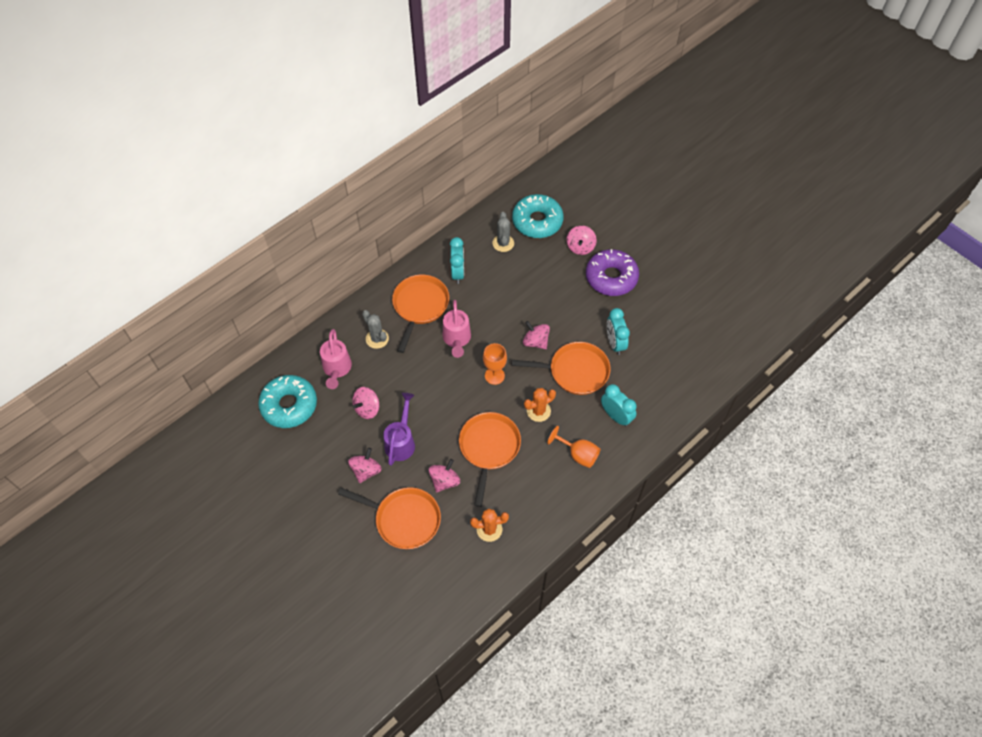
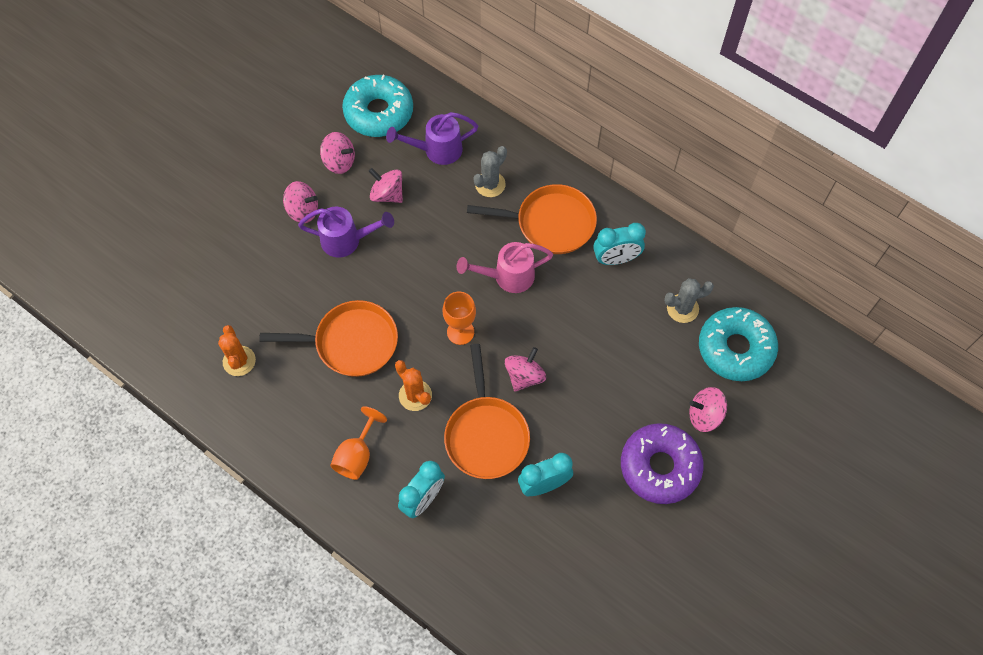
camera: 80 degrees right, 5 degrees up
pink watering can [320,329,352,389] -> purple watering can [386,112,478,165]
orange pan [338,487,441,549] -> none
pink spinning top [429,459,460,492] -> pink spinning top moved to [320,132,355,174]

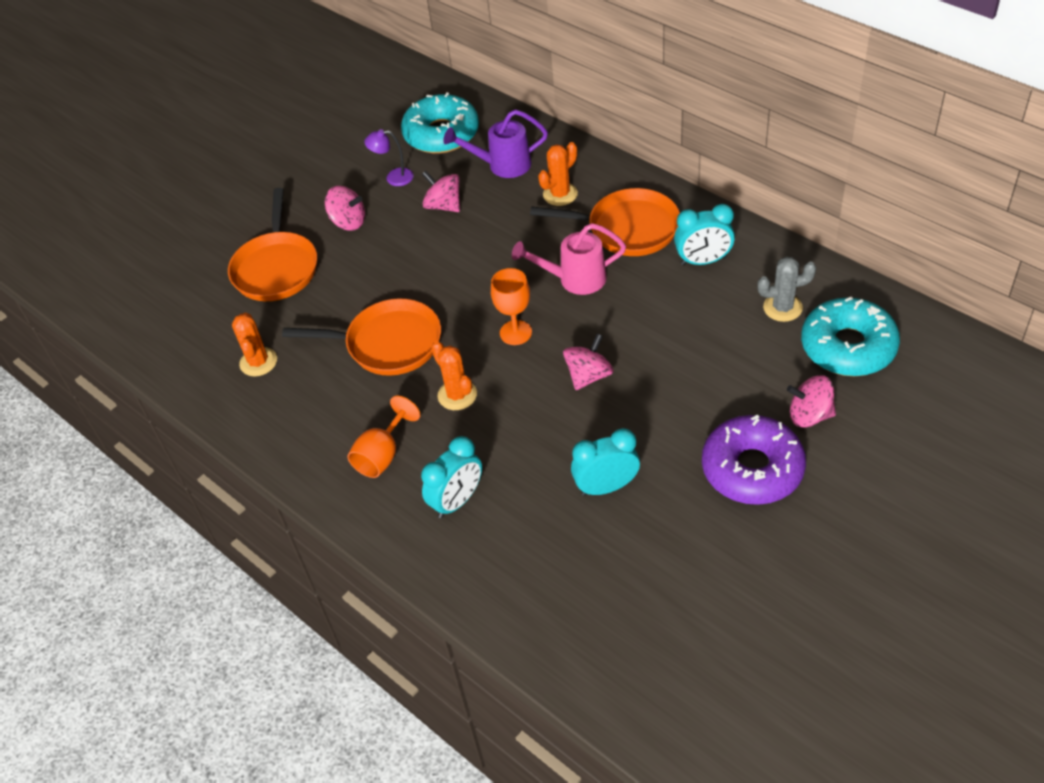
camera: 10 degrees right, 15 degrees down
purple watering can [298,207,394,258] -> none
pink spinning top [320,132,355,174] -> purple lamp [364,129,414,186]
orange pan [444,344,530,479] -> orange pan moved to [228,188,317,301]
grey cactus [474,146,507,197] -> orange cactus [538,142,578,206]

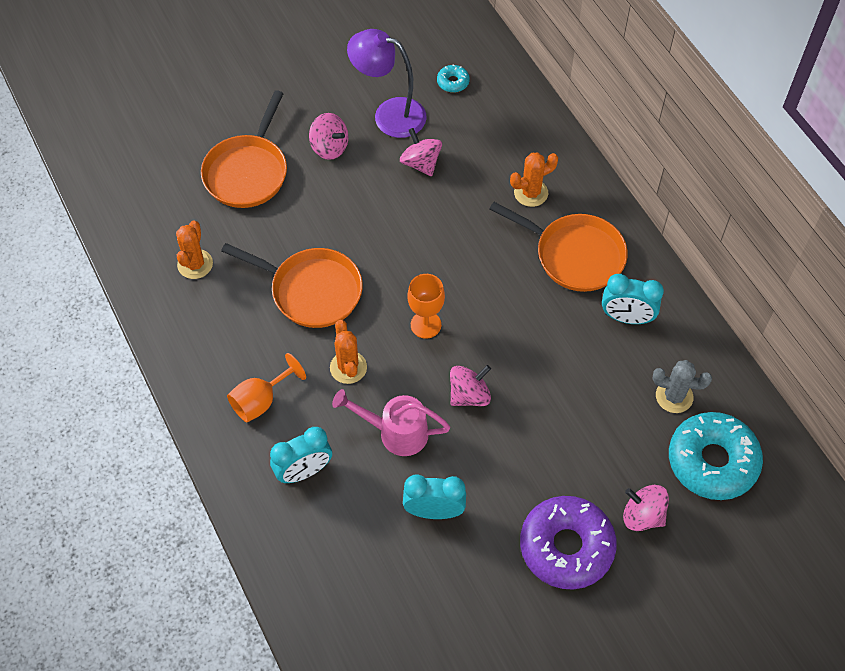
camera: 15 degrees right, 10 degrees up
purple lamp [364,129,414,186] -> purple lamp [347,29,427,138], size x1.92
turquoise donut [401,92,479,154] -> turquoise donut [437,65,470,93], size x0.42
purple watering can [443,109,548,178] -> none
pink watering can [512,223,626,295] -> pink watering can moved to [332,389,450,456]

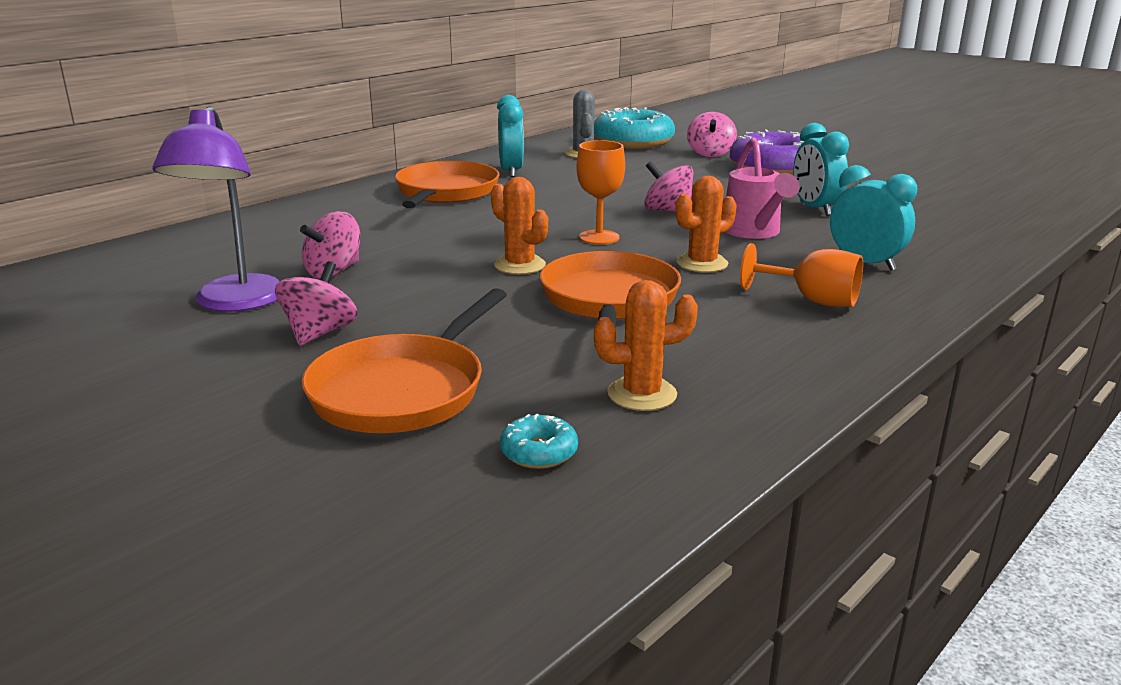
camera: 110 degrees left, 35 degrees down
orange pan [201,90,287,208] -> orange pan turned 120 degrees clockwise [302,288,507,433]
turquoise donut [437,65,470,93] -> turquoise donut moved to [500,414,578,469]
orange cactus [510,153,558,207] -> orange cactus moved to [491,177,548,274]

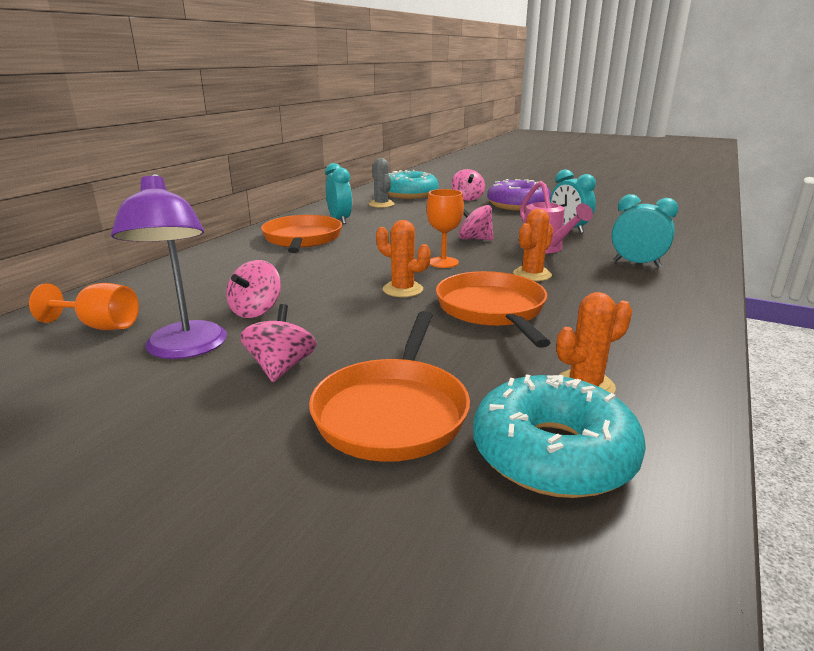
camera: 15 degrees left, 0 degrees up
turquoise donut [500,414,578,469] -> turquoise donut [473,374,646,498], size x2.36
orange goblet [740,243,863,307] -> orange goblet moved to [29,283,139,330]

